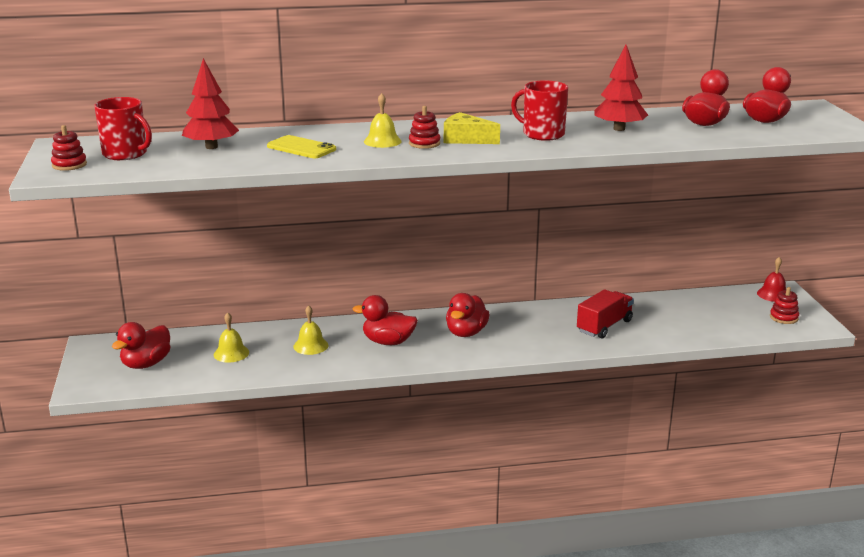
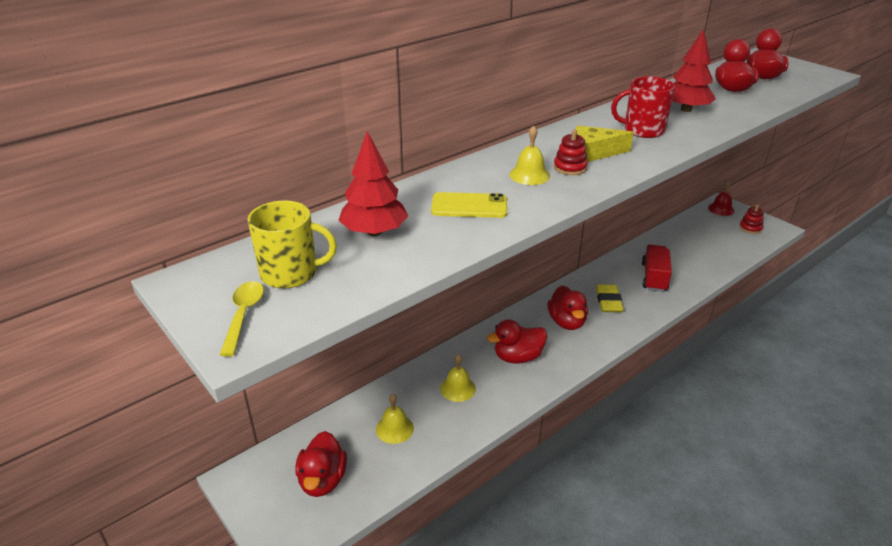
camera: 30 degrees left, 10 degrees up
red stacking toy [51,125,87,171] -> yellow spoon [220,281,264,356]
red mug [94,97,152,160] -> yellow mug [247,200,337,289]
none -> yellow eraser [596,284,624,312]

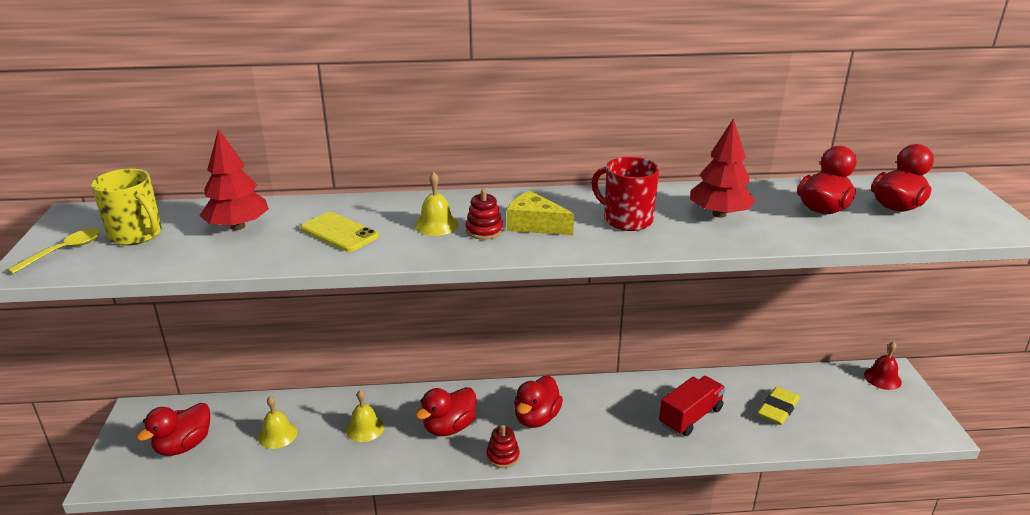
camera: 35 degrees right, 5 degrees down
red duck [487,319,547,363] -> red duck turned 60 degrees counterclockwise [415,387,476,436]
yellow eraser [596,284,624,312] -> yellow eraser moved to [758,387,800,425]
red stacking toy [739,205,764,234] -> red stacking toy moved to [486,425,520,468]

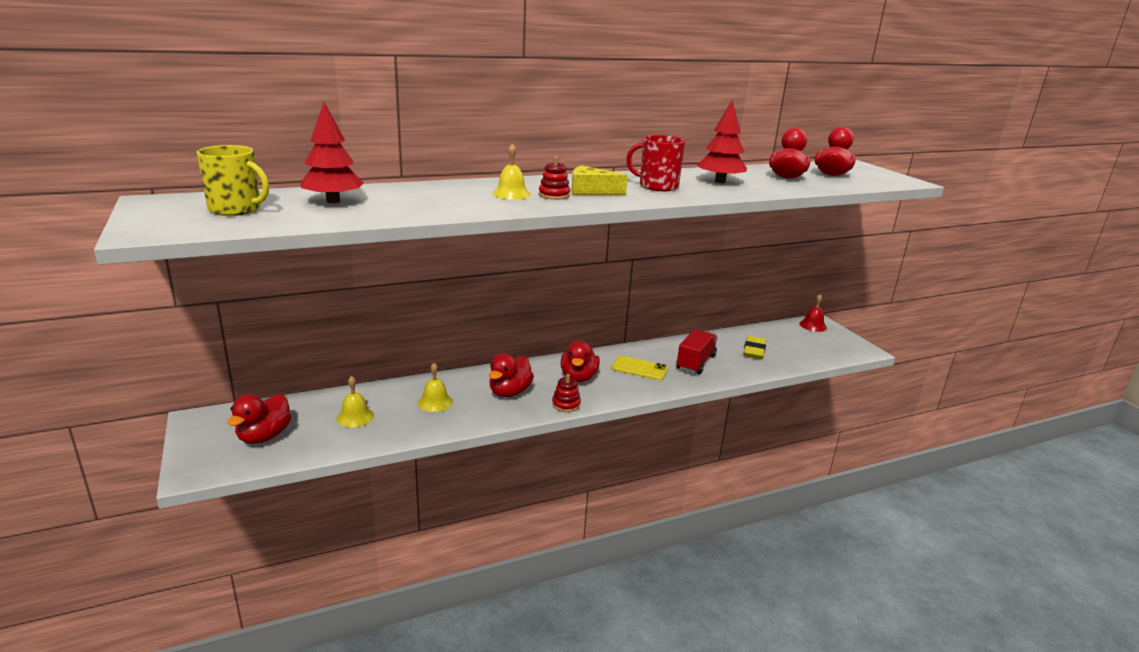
camera: 20 degrees left, 5 degrees down
yellow spoon [7,229,100,274] -> none
yellow phone [300,212,379,252] -> yellow phone moved to [611,356,668,380]

